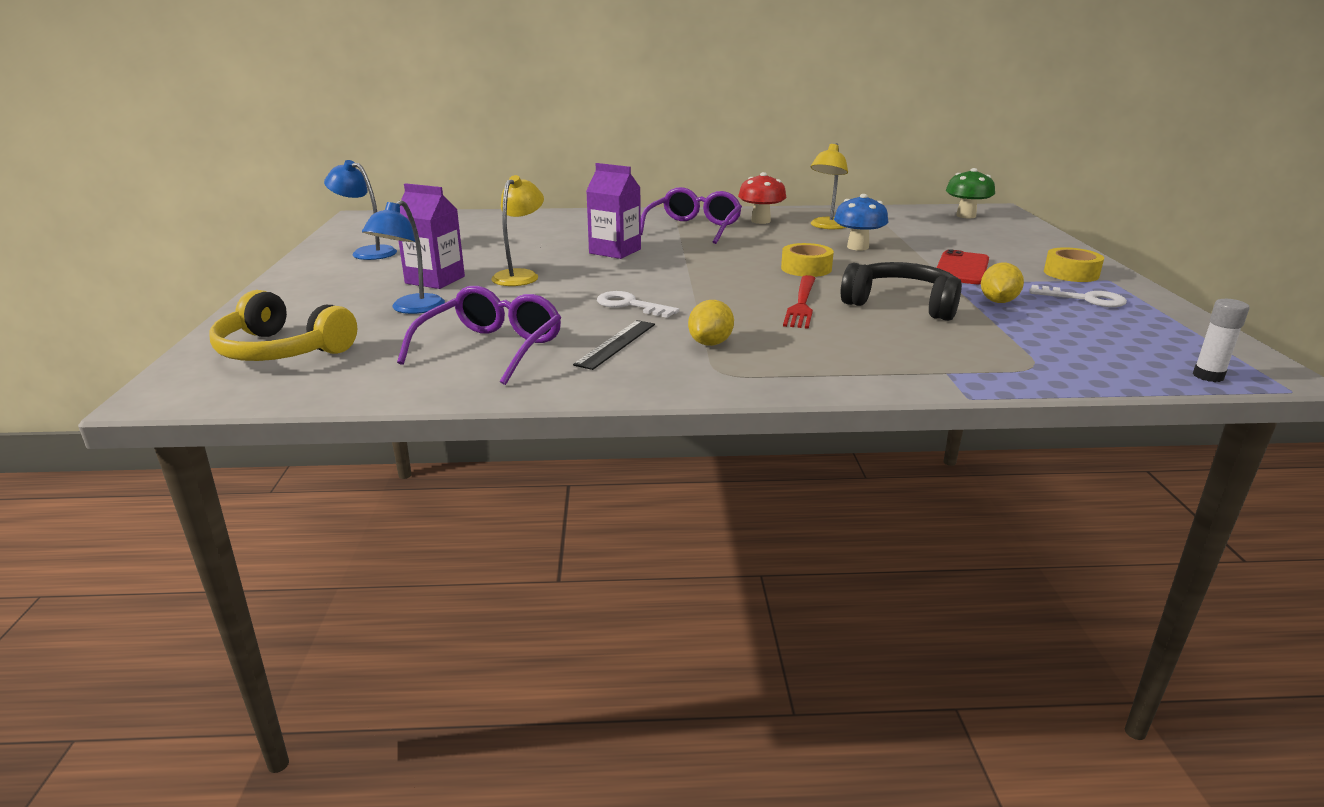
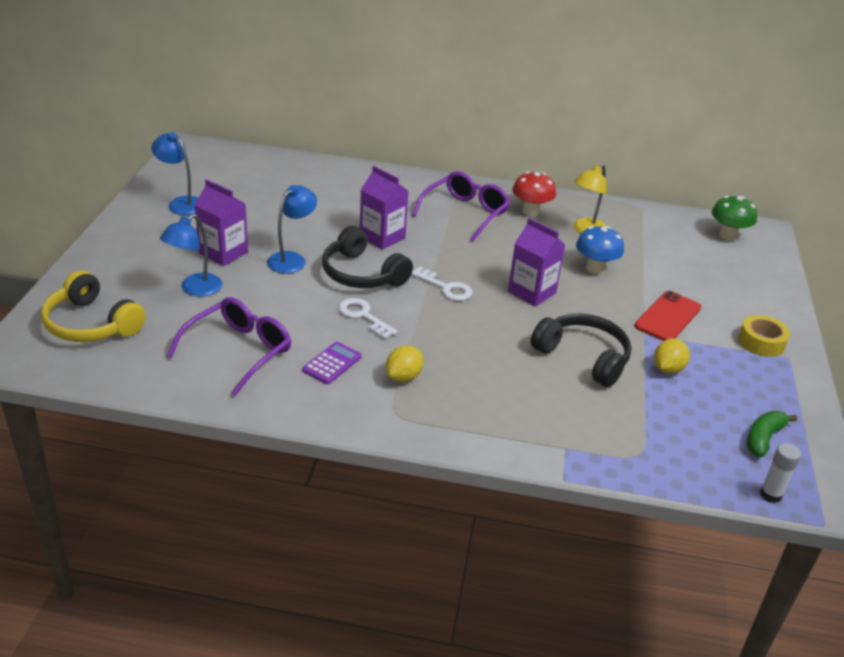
camera: 10 degrees right, 10 degrees up
yellow lamp [491,175,544,286] -> blue lamp [267,185,317,273]
black ruler [573,320,655,370] -> purple calculator [302,342,362,384]
yellow tape [781,243,834,277] -> purple carton [508,218,565,307]
red fork [783,275,815,329] -> none
white key [1029,285,1127,307] -> white key moved to [411,266,472,301]
none -> black headphones [322,226,413,288]
none -> green banana [747,411,797,457]

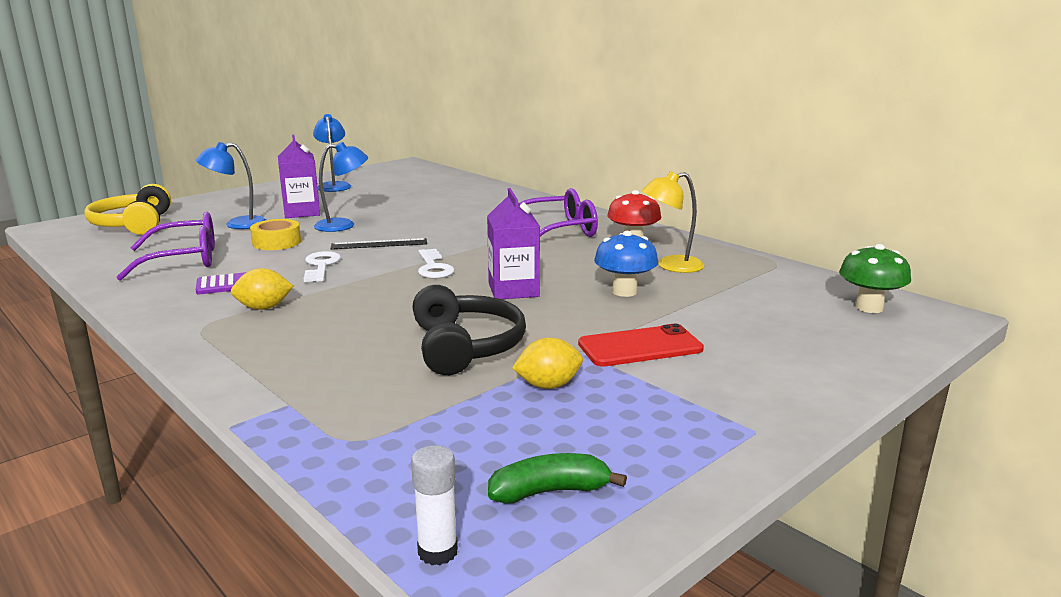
camera: 40 degrees right, 15 degrees down
black headphones [322,226,413,288] -> black ruler [330,238,427,249]
purple carton [360,166,409,250] -> none
yellow tape [738,315,790,357] -> yellow tape moved to [250,219,301,250]

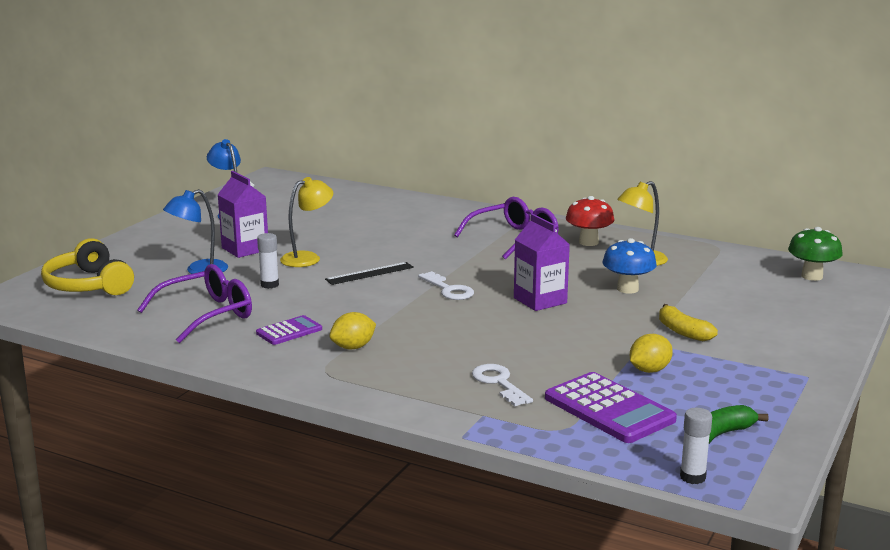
camera: 20 degrees left, 0 degrees up
yellow tape [250,219,301,250] -> white glue stick [257,233,279,289]
white key [304,251,341,282] -> white key moved to [472,364,533,406]
blue lamp [314,142,368,232] -> yellow lamp [280,177,333,267]
black headphones [412,285,526,375] -> none
red phone [578,324,704,367] -> yellow banana [659,304,718,341]
none -> purple calculator [545,372,677,443]

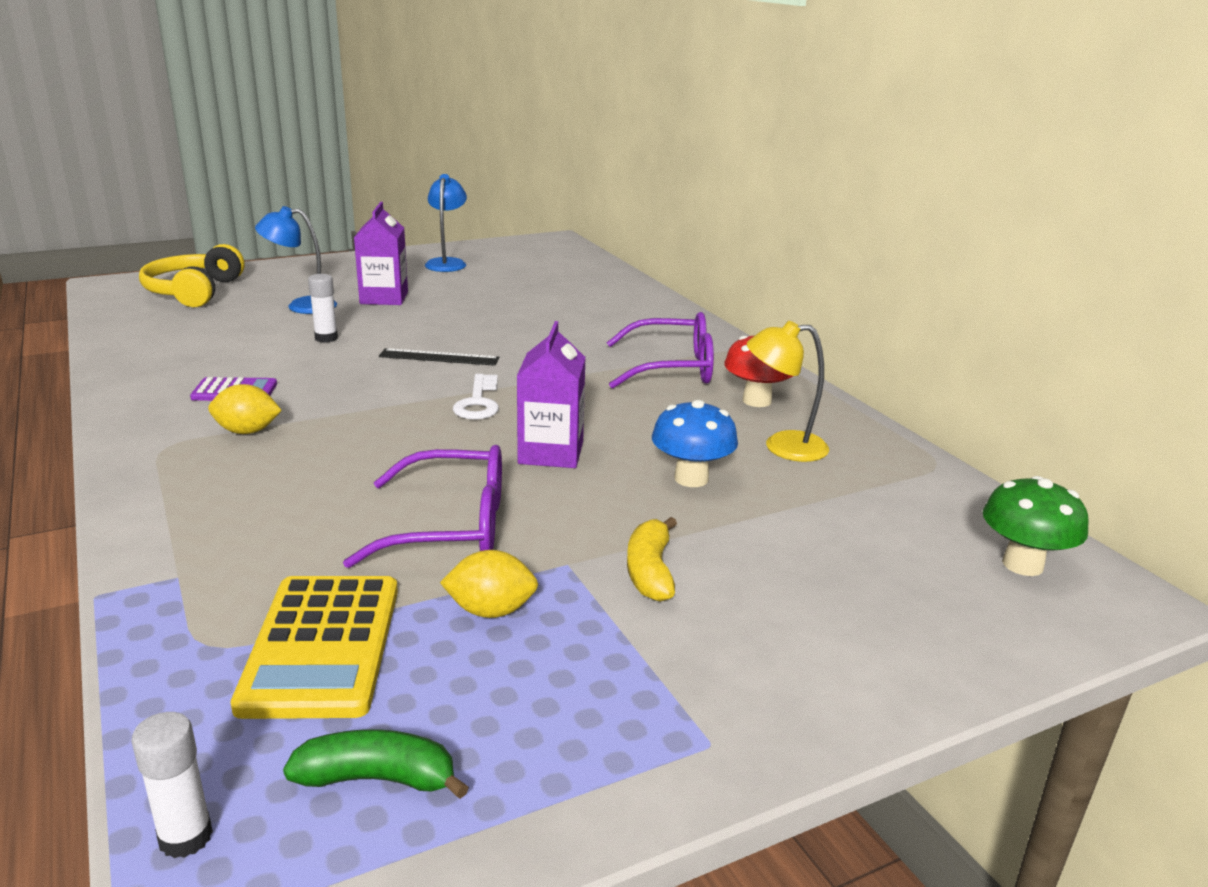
camera: 35 degrees right, 5 degrees up
purple glasses [137,264,252,343] -> purple glasses moved to [343,445,502,568]
yellow lamp [280,177,333,267] -> none
white key [472,364,533,406] -> none
purple calculator [545,372,677,443] -> yellow calculator [231,576,398,719]

